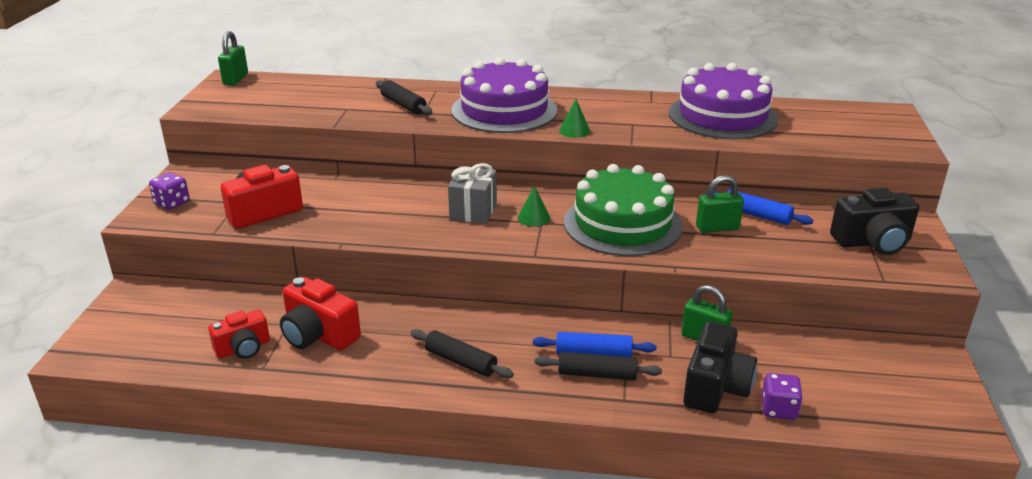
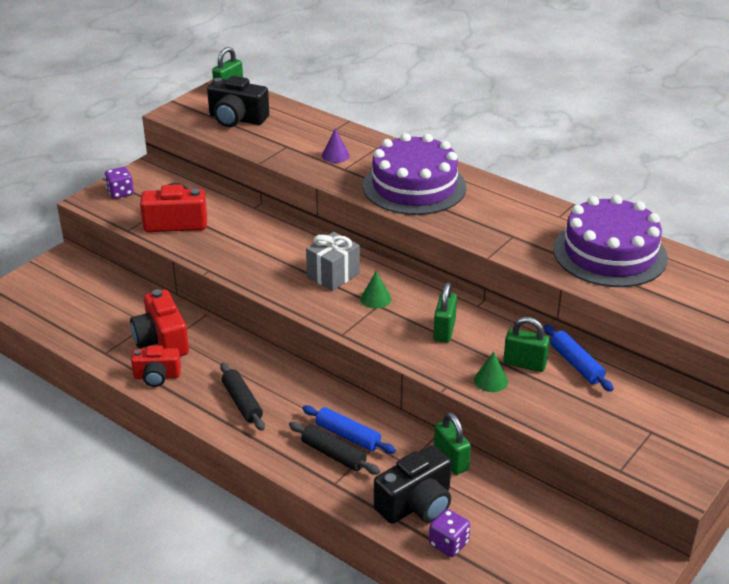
camera: 30 degrees right, 5 degrees up
red camera [208,309,270,359] -> red camera moved to [131,345,181,387]
black rolling pin [376,80,432,115] -> purple cone [322,128,350,163]
green cone [559,99,590,138] -> green cone moved to [474,352,508,392]
green cake [564,164,683,256] -> green padlock [433,282,457,343]
black camera [830,188,919,255] -> black camera moved to [207,76,269,127]

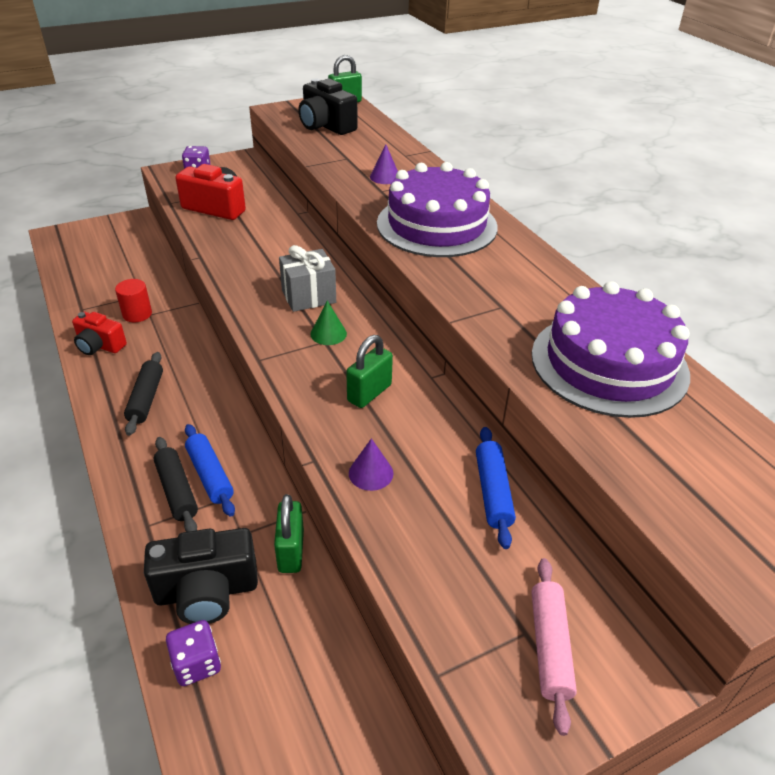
camera: 25 degrees right, 5 degrees up
red camera [130,289,189,356] -> red cylinder [115,279,152,322]
green cone [474,352,508,392] -> purple cone [349,438,393,491]
green padlock [503,317,550,372] -> none
none -> pink rolling pin [531,558,577,736]

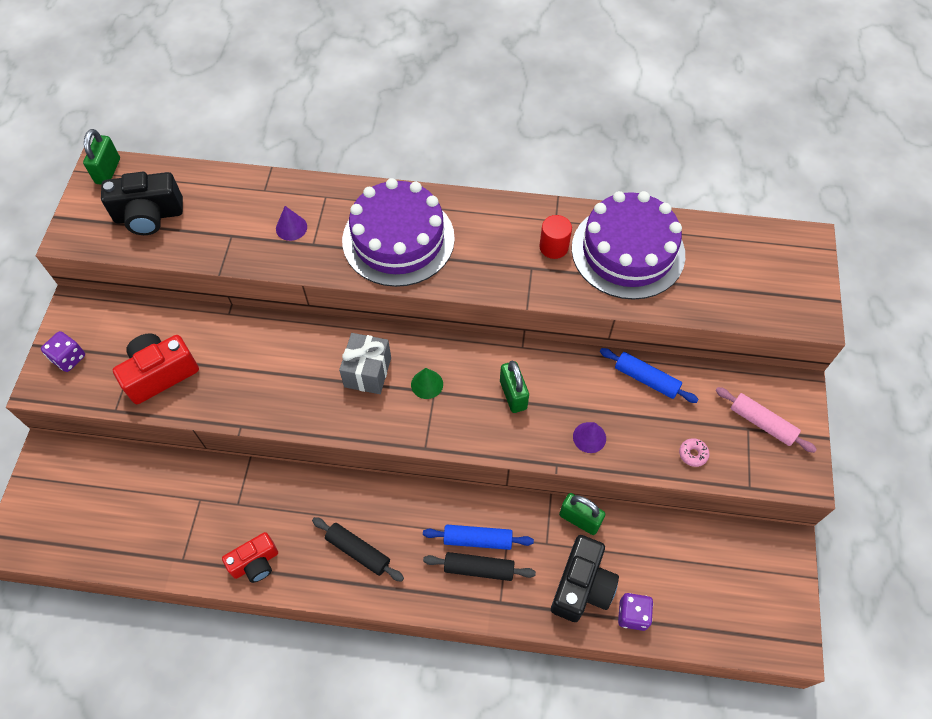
camera: 55 degrees left, 20 degrees up
red cylinder [115,279,152,322] -> red cylinder moved to [539,215,572,259]
none -> pink donut [679,438,710,467]

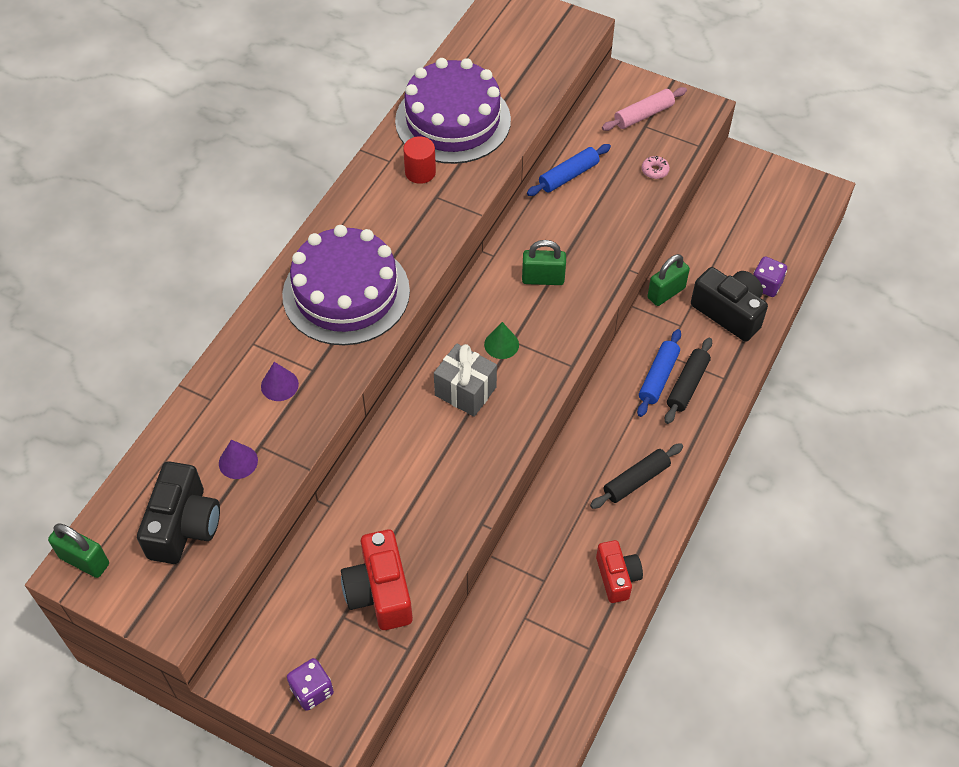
camera: 70 degrees left, 5 degrees down
purple cone [573,422,606,453] -> purple cone moved to [219,440,258,479]

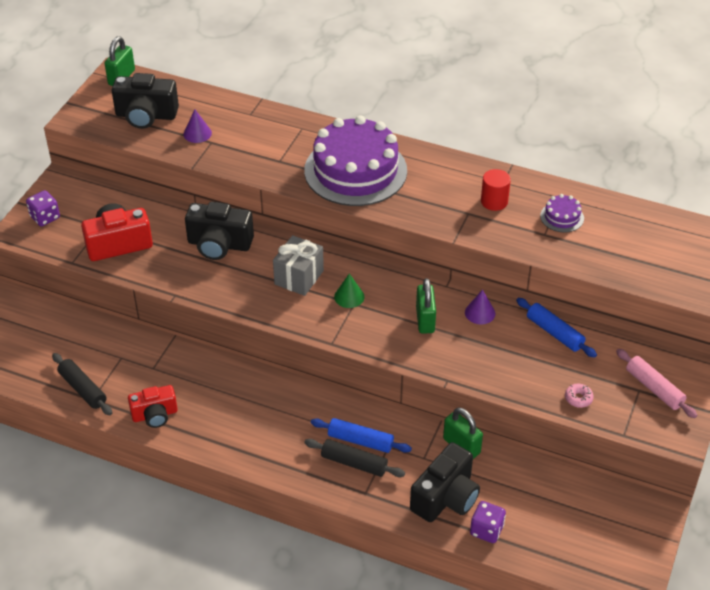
camera: 85 degrees right, 10 degrees down
purple cone [261,362,299,401] -> purple cone moved to [465,289,496,325]
purple cake [395,58,511,164] -> purple cake [540,194,584,232], size x0.41
black rolling pin [590,443,683,509] -> black rolling pin moved to [52,353,112,415]
none -> black camera [185,202,254,260]

